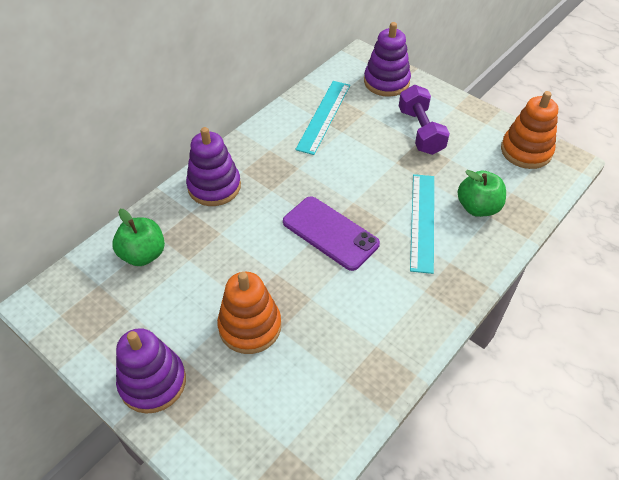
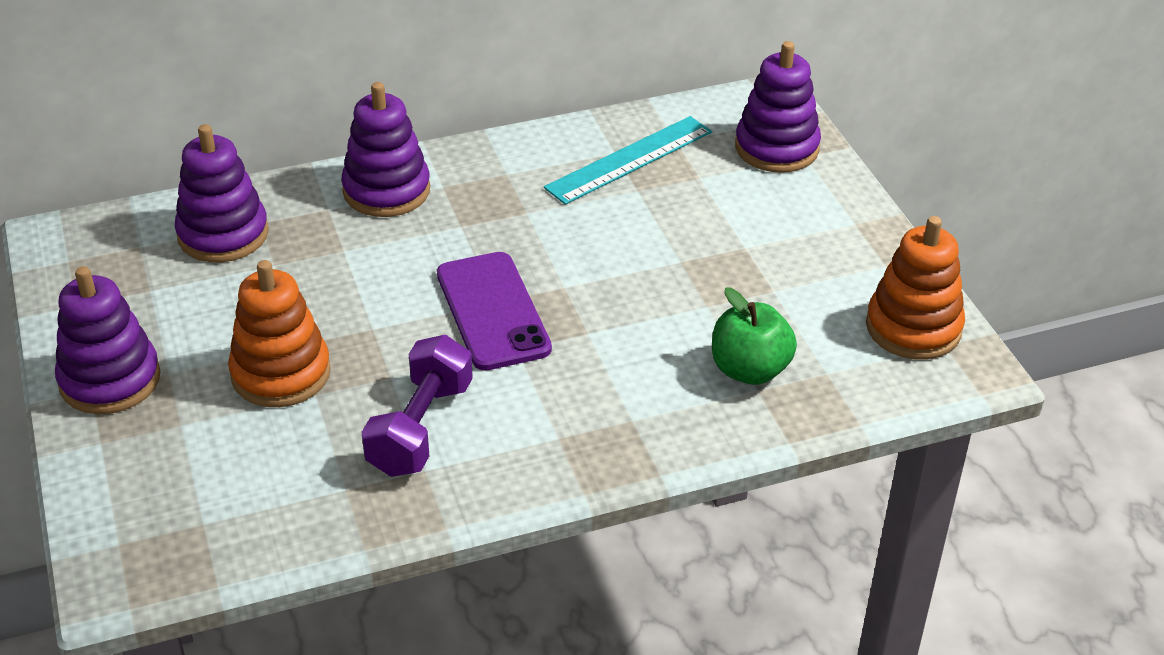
camera: 30 degrees right, 10 degrees down
green apple [112,209,165,266] -> purple stacking toy [175,124,269,262]
purple dumbbell [399,85,450,155] -> purple dumbbell moved to [362,335,473,477]
turquoise ruler [410,174,434,274] -> none

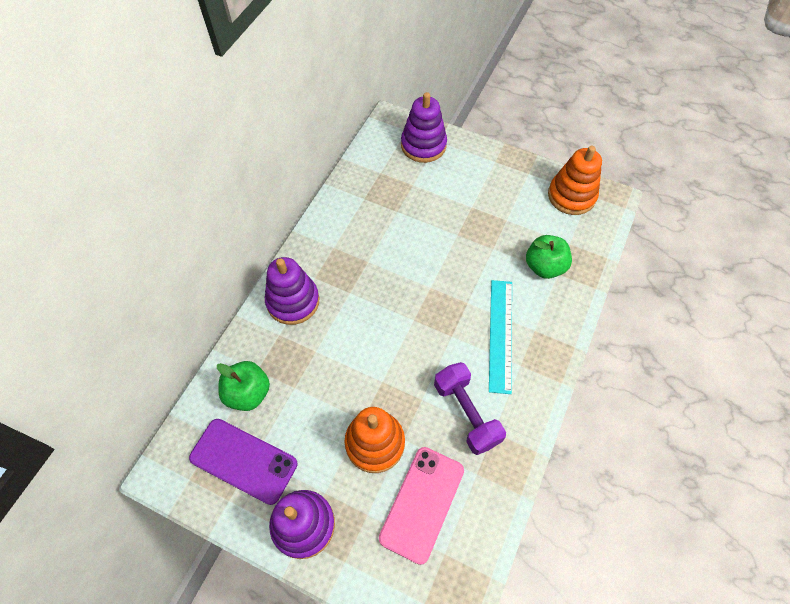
camera: 45 degrees left, 20 degrees up
purple stacking toy [175,124,269,262] -> green apple [217,361,270,411]
purple phone [437,252,552,371] -> purple phone moved to [189,419,297,505]
turquoise ruler [544,116,712,205] -> turquoise ruler moved to [489,280,512,394]
none -> pink phone [379,447,464,565]

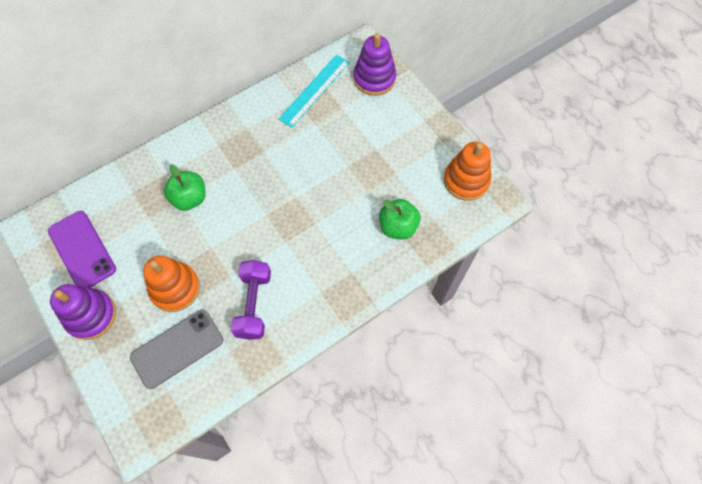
camera: 30 degrees right, 5 degrees up
green apple [217,361,270,411] -> green apple moved to [164,164,206,211]
purple stacking toy [265,257,319,325] -> none
pink phone [379,447,464,565] -> grey phone [130,310,223,389]
turquoise ruler [489,280,512,394] -> turquoise ruler moved to [278,55,350,128]

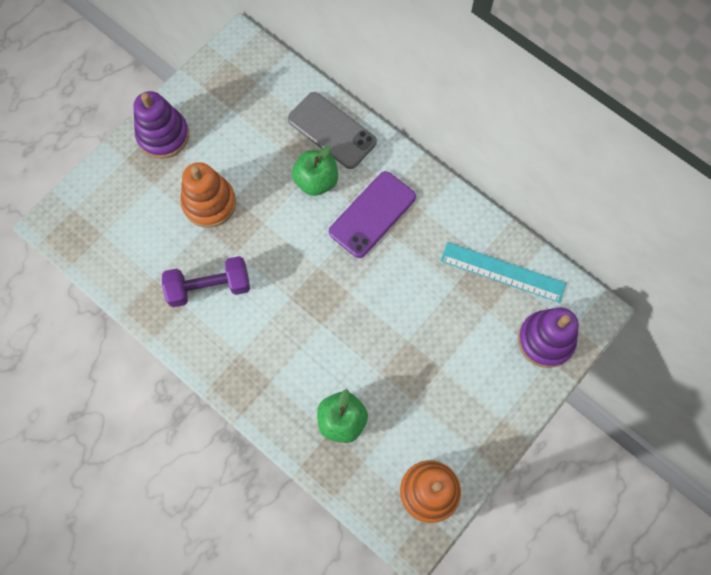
camera: 75 degrees right, 5 degrees up
purple phone [48,211,116,288] -> purple phone moved to [329,171,416,258]
grey phone [130,310,223,389] -> grey phone moved to [288,92,377,169]

